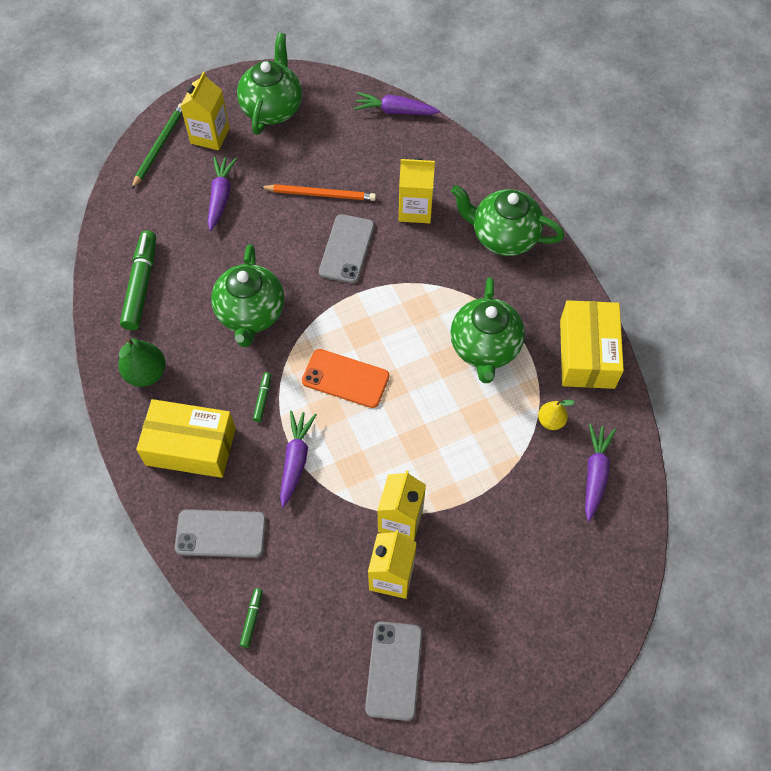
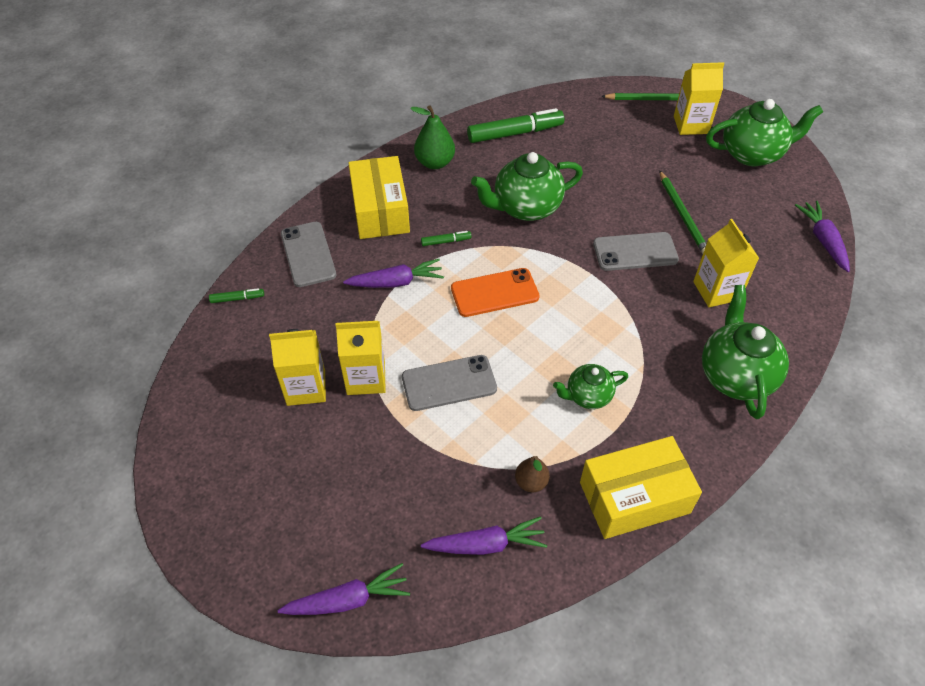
camera: 70 degrees right, 10 degrees down
purple carrot [208,156,237,231] -> purple carrot moved to [278,563,410,615]
orange pencil [261,184,376,201] -> green pencil [659,170,706,254]
orange phone [302,349,389,408] -> orange phone turned 75 degrees clockwise [451,268,539,317]
grey phone [365,621,422,721] -> grey phone moved to [402,355,497,411]
green teapot [450,277,525,383] -> green teapot [553,364,628,409], size x0.57
yellow pear [538,399,575,430] -> brown pear [515,456,550,492]

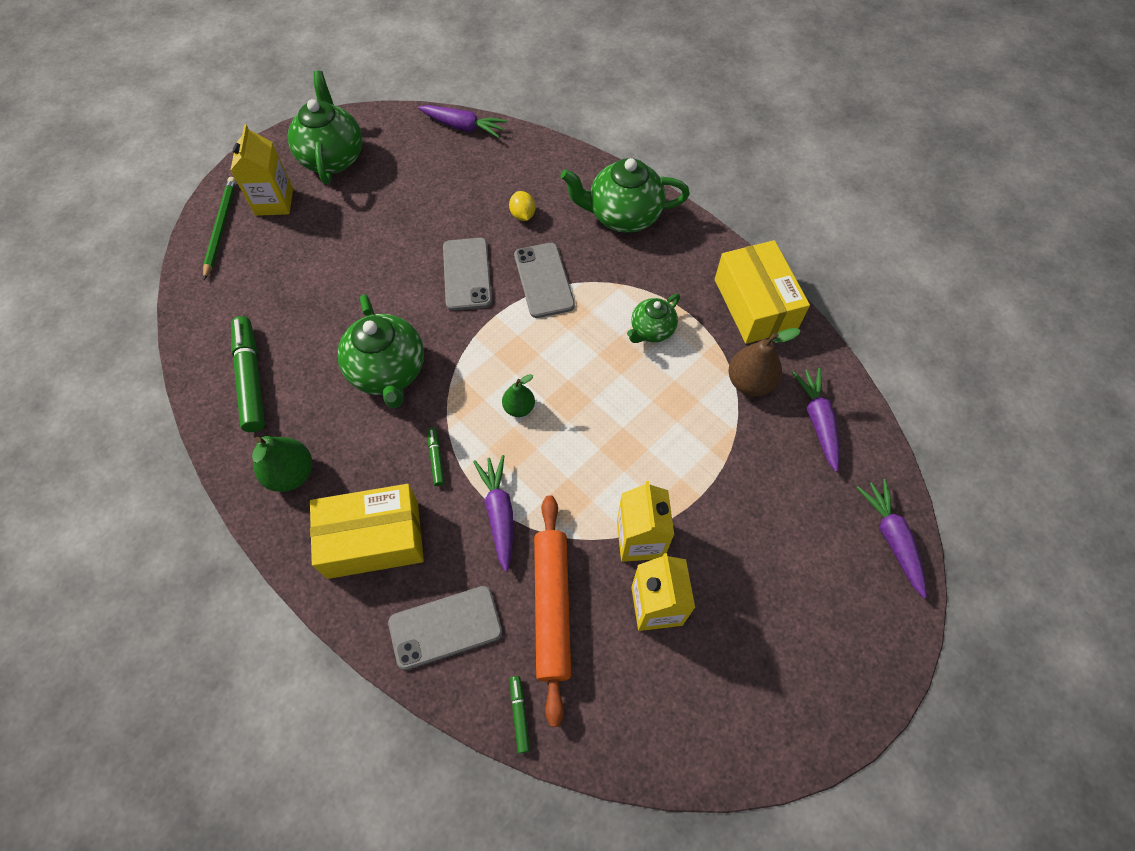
camera: 90 degrees left, 10 degrees up
grey phone [402,355,497,411] -> grey phone moved to [514,243,575,318]
orange phone [451,268,539,317] -> green pear [502,374,535,417]
brown pear [515,456,550,492] -> brown pear [729,328,801,396], size x1.60
green teapot [553,364,628,409] -> green teapot turned 60 degrees clockwise [627,294,680,343]
green pencil [659,170,706,254] -> none
yellow carton [693,219,759,307] -> yellow lemon [509,191,535,221]
purple carrot [795,201,850,272] -> purple carrot turned 150 degrees counterclockwise [418,105,507,138]
none -> orange rolling pin [534,495,571,727]

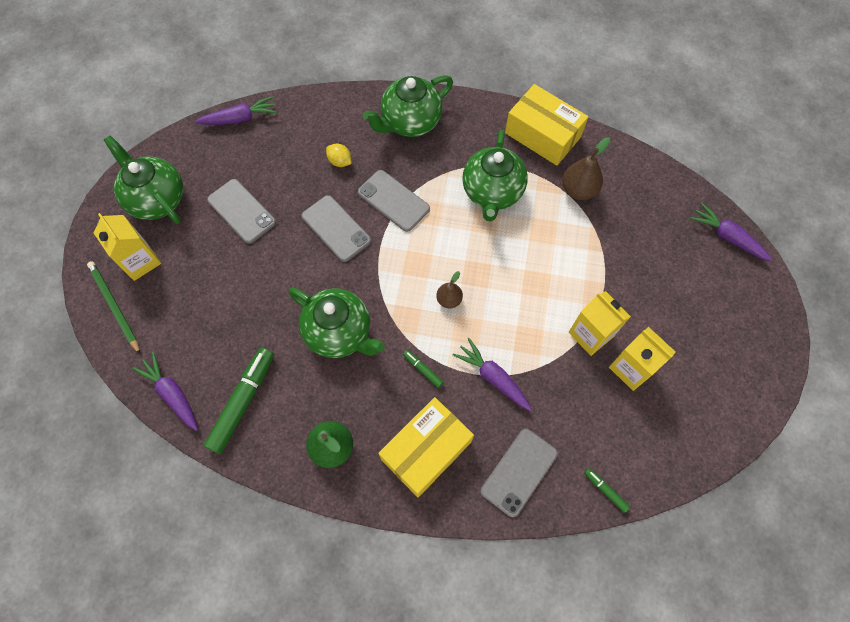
camera: 35 degrees left, 5 degrees up
green marker [231,316,265,432] -> green marker turned 75 degrees clockwise [204,348,274,454]
green pear [502,374,535,417] -> brown pear [436,271,463,309]
orange rolling pin [534,495,571,727] -> none
green teapot [627,294,680,343] -> green teapot [463,130,528,221], size x1.75
purple carrot [792,368,839,472] -> purple carrot moved to [132,352,198,431]
none -> grey phone [207,179,276,244]

